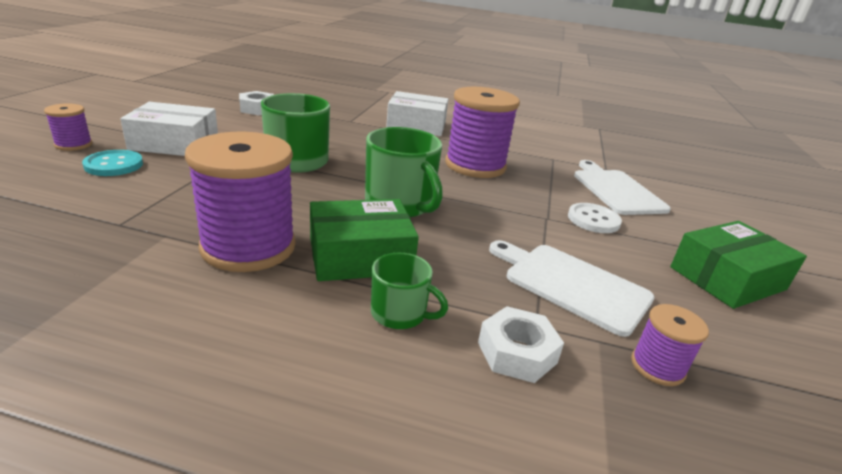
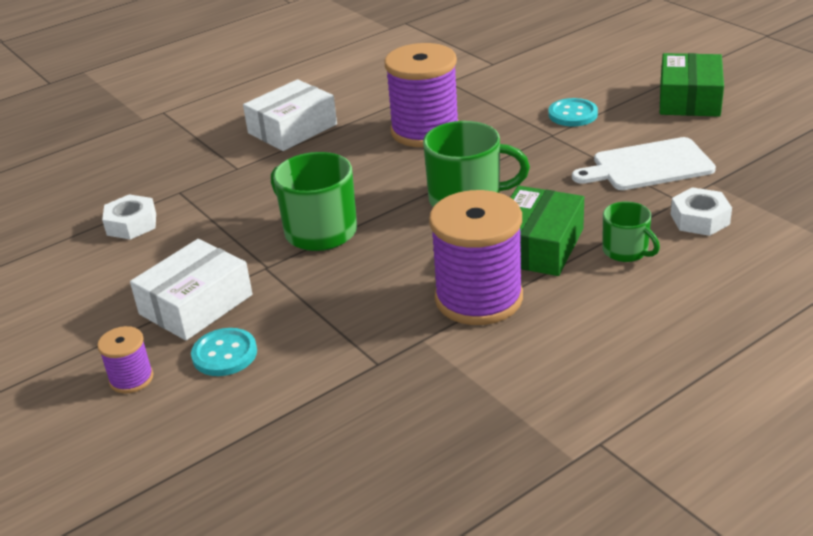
camera: 45 degrees left, 5 degrees up
green mug [371,253,448,329] -> green mug turned 75 degrees clockwise [602,202,660,262]
white button [568,203,622,233] -> turquoise button [549,98,598,126]
white cutting board [574,160,671,215] -> none
purple spool [631,304,709,386] -> none

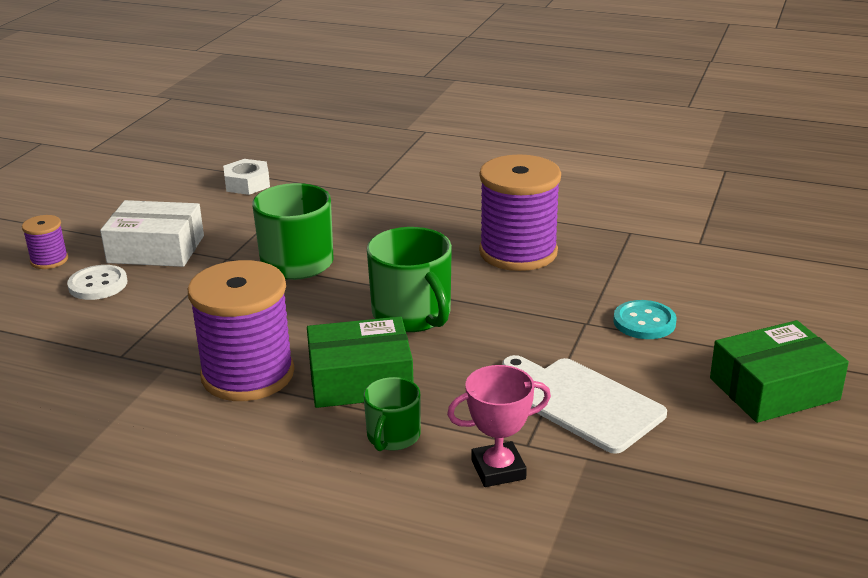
camera: 55 degrees right, 5 degrees down
turquoise button [191,328,257,376] -> white button [67,265,128,300]
white box [243,79,337,151] -> none
white nut [671,187,732,236] -> pink trophy [447,365,551,487]

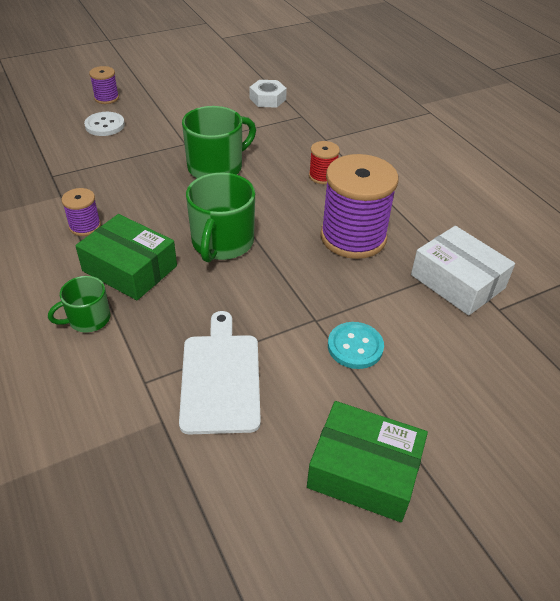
camera: 40 degrees right, 15 degrees up
white box [100,200,204,267] -> white box moved to [411,226,515,316]
purple spool [188,260,294,401] -> purple spool [61,188,101,236], size x0.47
pink trophy [447,365,551,487] -> none
none -> red spool [309,141,340,184]

